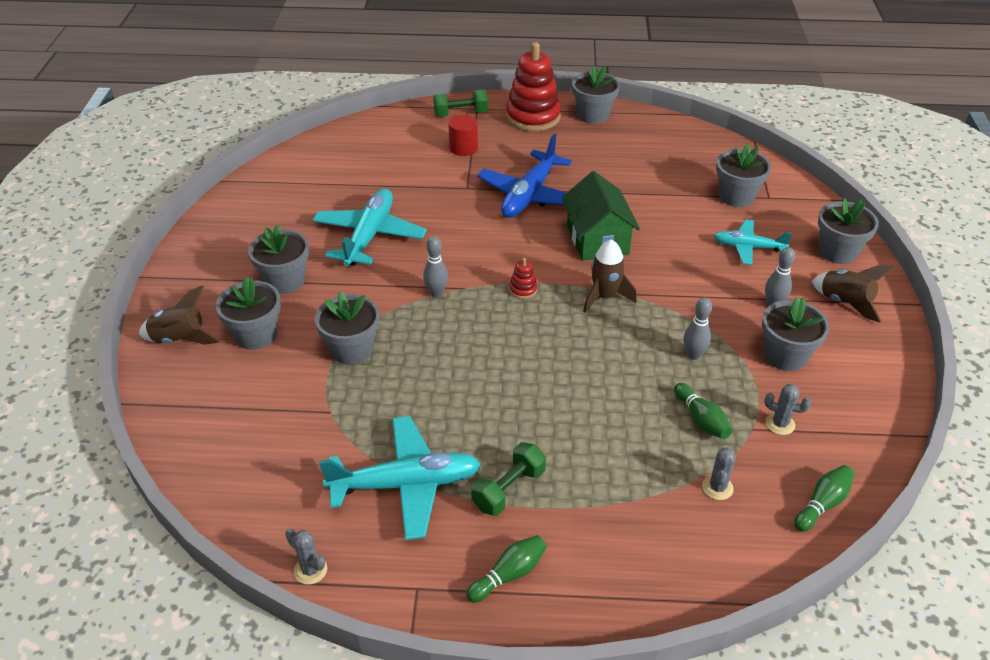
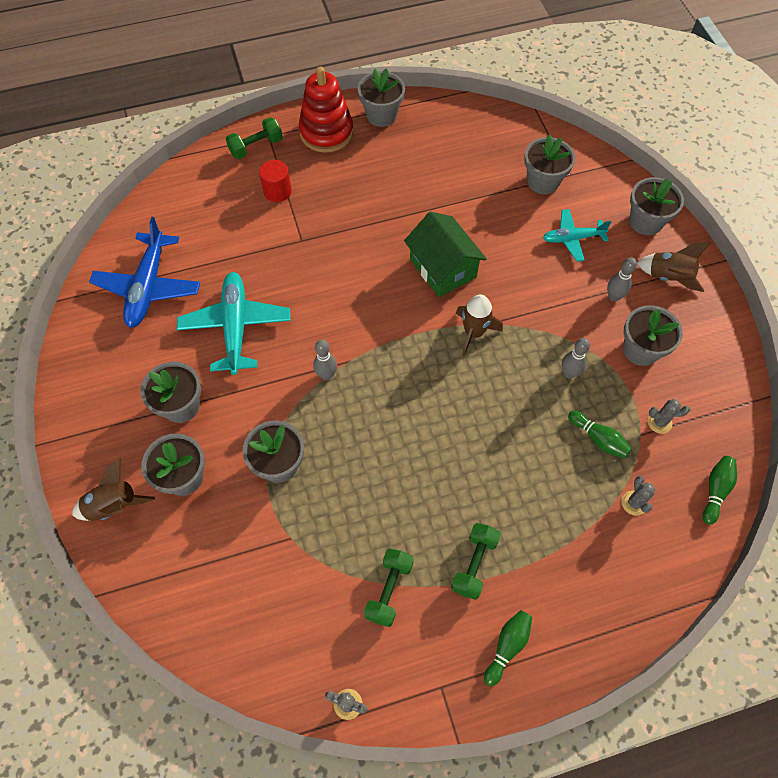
camera: 20 degrees left, 20 degrees up
turquoise plane [319,416,481,540] -> green dumbbell [364,548,414,627]
blue plane [477,134,572,218] -> blue plane moved to [89,217,200,328]
red stacking toy [509,258,537,299] -> none

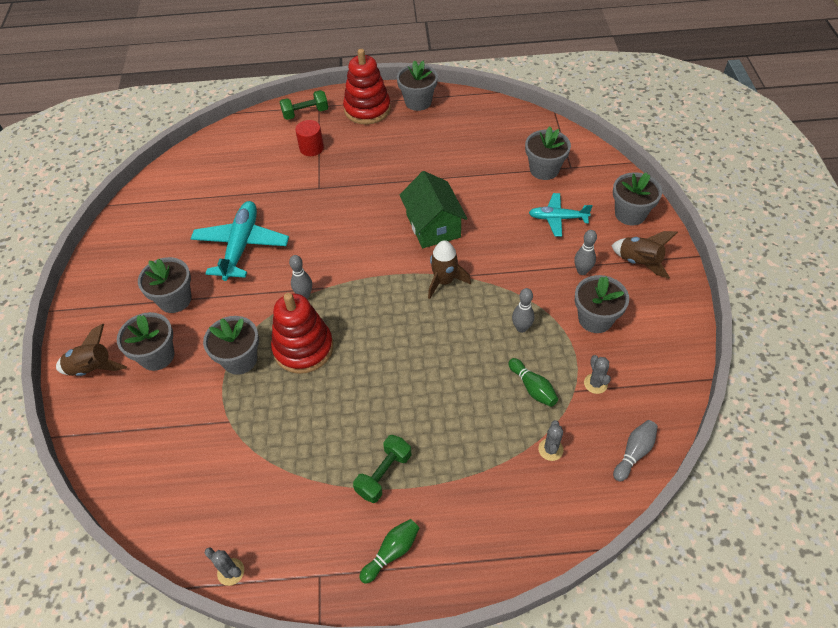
camera: 15 degrees right, 10 degrees down
blue plane [89,217,200,328] -> none
green dumbbell [364,548,414,627] -> none
grey cactus [648,399,690,434] -> grey cactus turned 60 degrees clockwise [584,355,611,394]
green bowling pin [702,456,737,525] -> grey bowling pin [613,420,658,481]
none -> red stacking toy [271,293,333,374]

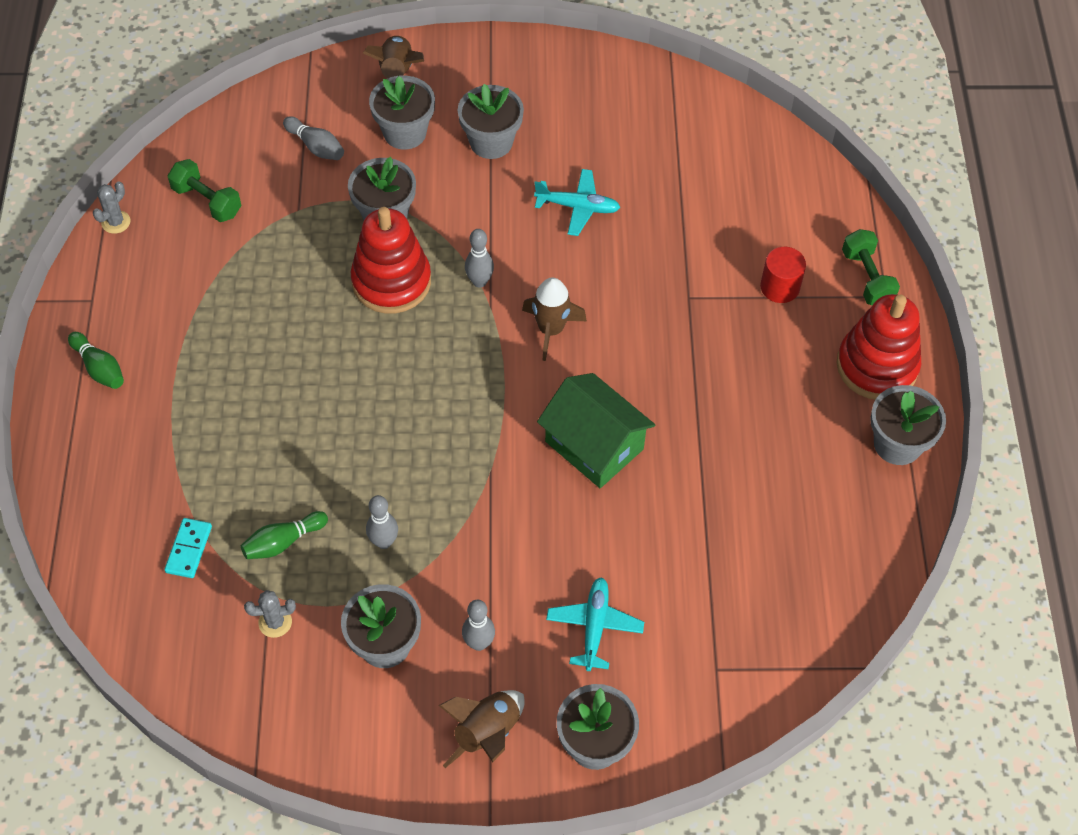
camera: 90 degrees right, 5 degrees up
turquoise plane [190,201,289,281] -> turquoise plane [534,169,620,236], size x0.60
green dumbbell [353,435,411,503] -> green dumbbell moved to [167,159,242,222]
green house [400,171,467,248] -> green house turned 60 degrees clockwise [537,373,655,488]
brown rocket [428,240,471,299] -> brown rocket moved to [522,278,587,361]
grey flower pot [525,127,571,180] -> none
grey cactus [538,420,564,461] -> turquoise domino [164,518,212,578]
grey bowling pin [613,420,658,481] -> grey bowling pin moved to [283,116,344,160]

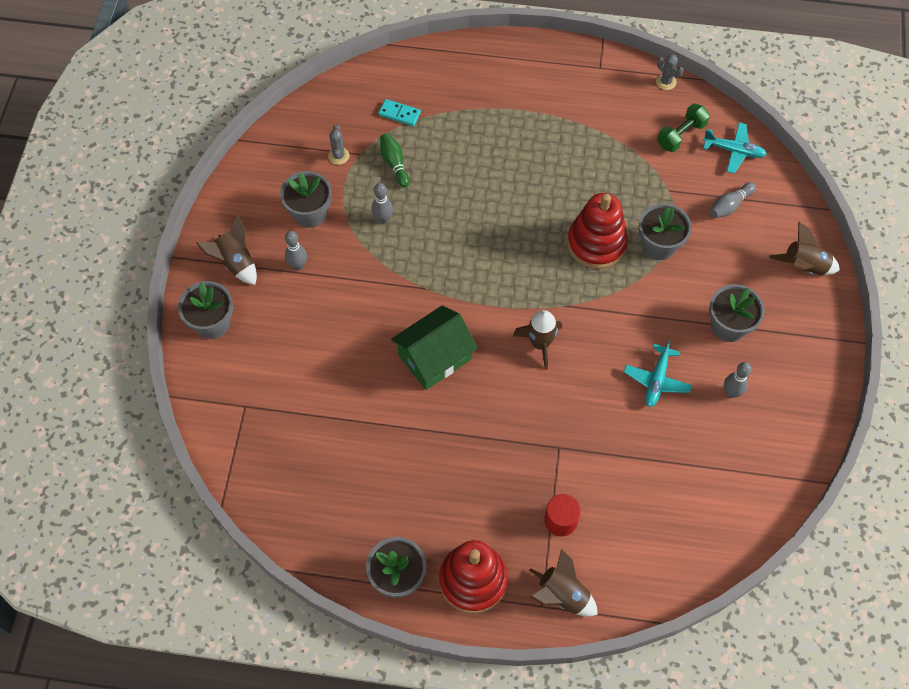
camera: 100 degrees right, 5 degrees up
green bowling pin [68,332,124,389] -> none
grey flower pot [369,76,435,150] -> none
grey bowling pin [465,229,494,288] -> grey bowling pin moved to [724,362,752,398]
turquoise plane [546,577,644,671] -> turquoise plane moved to [703,122,767,173]
green dumbbell [842,229,900,305] -> brown rocket [529,548,598,616]

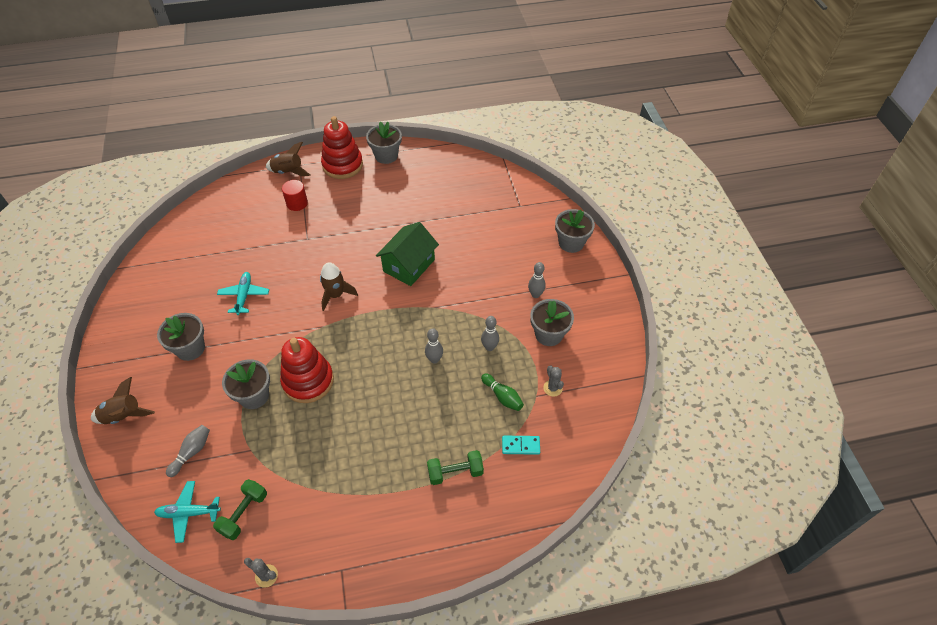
camera: 160 degrees right, 10 degrees down
brown rocket [196,215,257,285] -> none
grey bowling pin [724,362,752,398] -> grey bowling pin moved to [425,328,443,364]
none -> green dumbbell [427,450,484,485]

